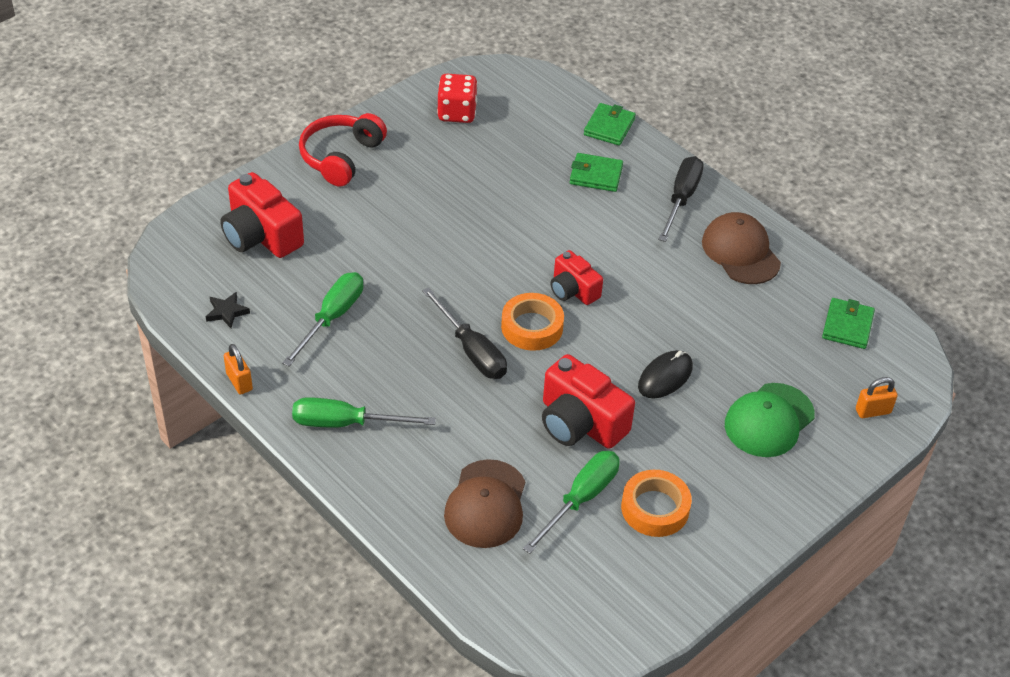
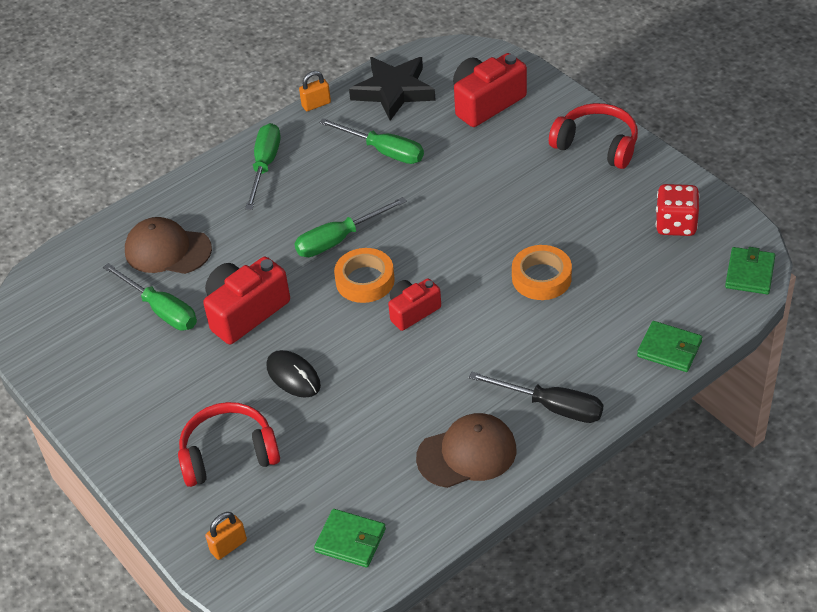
camera: 100 degrees right, 0 degrees up
black star [206,292,250,328] -> black star [349,57,436,121], size x2.30
black screwdriver [422,287,507,379] -> green screwdriver [295,197,407,257]
green wallet [570,153,623,192] -> green wallet moved to [725,247,775,295]
orange tape [621,470,692,537] -> orange tape moved to [512,245,572,300]
green cap [725,383,815,457] -> red headphones [178,402,280,487]
orange padlock [856,377,898,418] -> orange padlock turned 60 degrees clockwise [205,512,247,560]

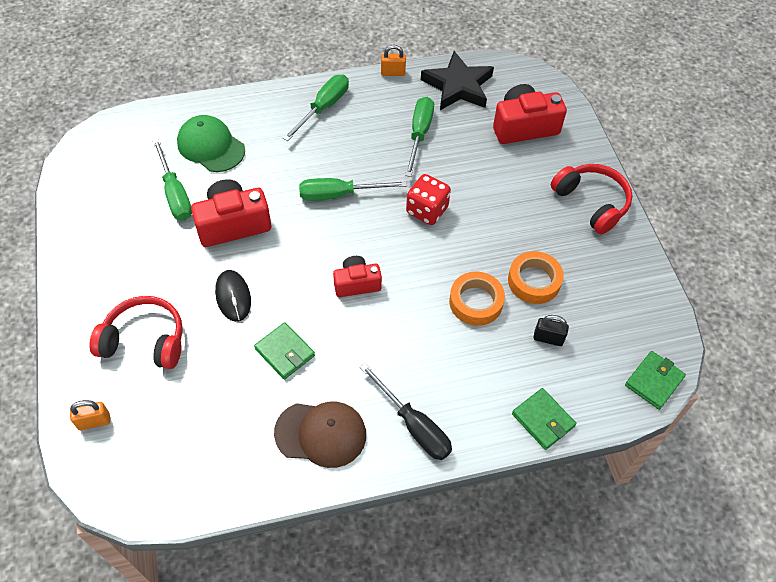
camera: 20 degrees right, 10 degrees up
brown cap [125,217,212,274] -> green cap [177,115,245,172]
green wallet [314,509,386,568] -> green wallet moved to [254,322,315,379]
green screwdriver [319,118,424,164] -> green screwdriver turned 135 degrees counterclockwise [405,97,434,177]
orange tape [334,248,395,303] -> orange tape moved to [508,251,564,304]
red dice [656,184,700,236] -> red dice moved to [406,174,451,225]
none -> black padlock [533,315,569,346]

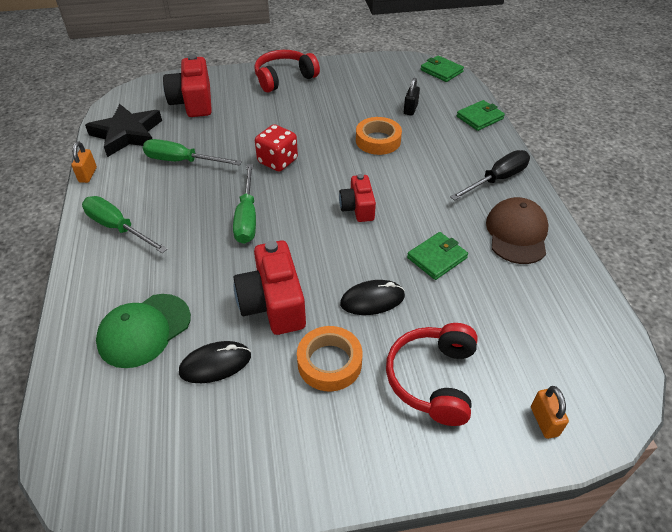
camera: 85 degrees left, 10 degrees down
green screwdriver [153,139,192,221] -> black mouse [179,341,251,383]
orange tape [508,251,564,304] -> orange tape moved to [297,326,363,392]

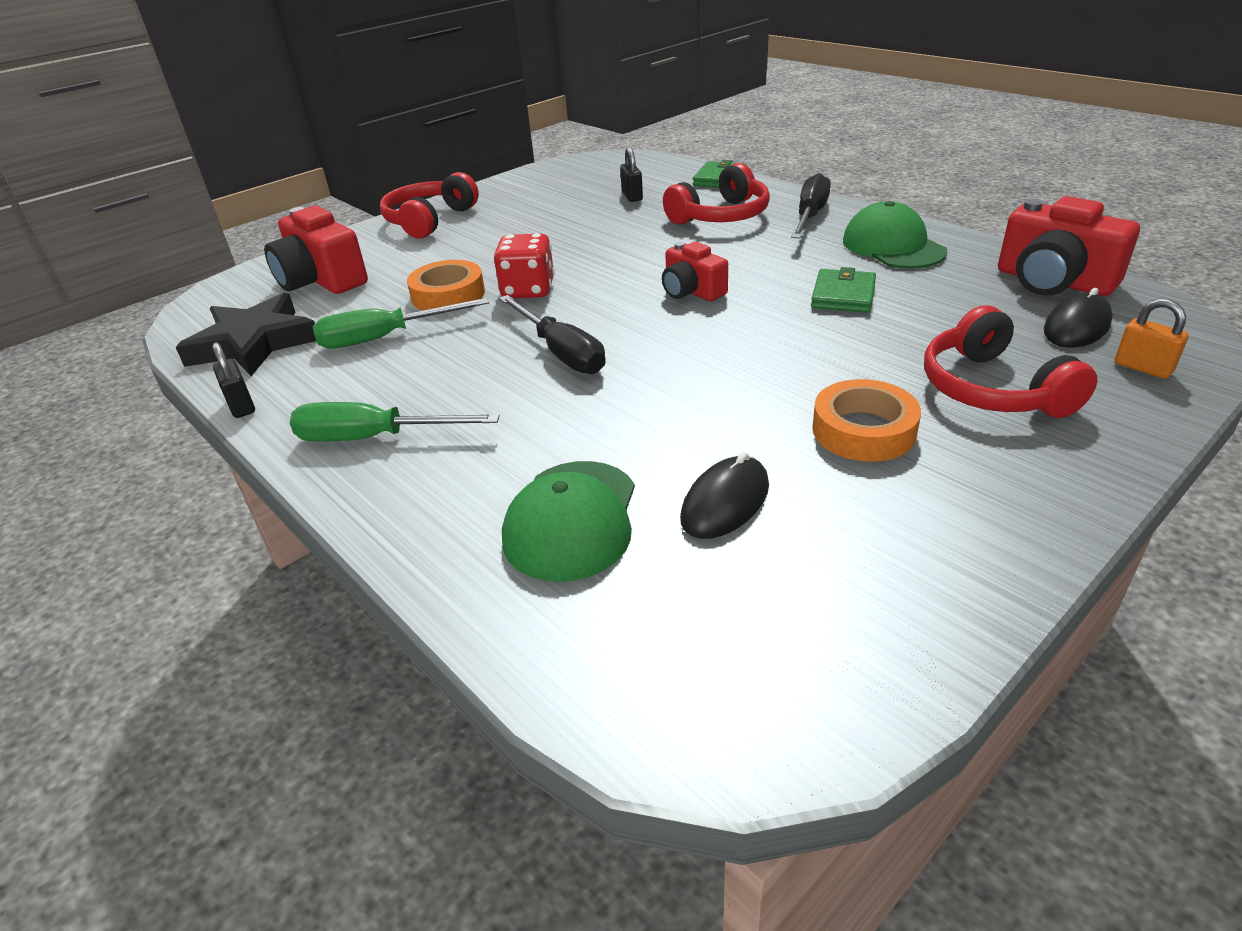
camera: 30 degrees left, 10 degrees down
orange padlock [71,141,97,183] -> black padlock [212,342,255,418]
green screwdriver [233,164,256,244] -> black screwdriver [499,295,605,374]
red camera [233,240,306,335] -> red camera moved to [998,196,1140,296]
black mouse [340,280,405,315] -> black mouse moved to [1044,288,1113,348]
orange tape [356,117,402,155] -> orange tape moved to [407,260,485,310]
green wallet [421,56,464,82] -> none
brown cap [486,197,549,264] -> green cap [843,201,947,269]
none -> red headphones [663,163,770,225]

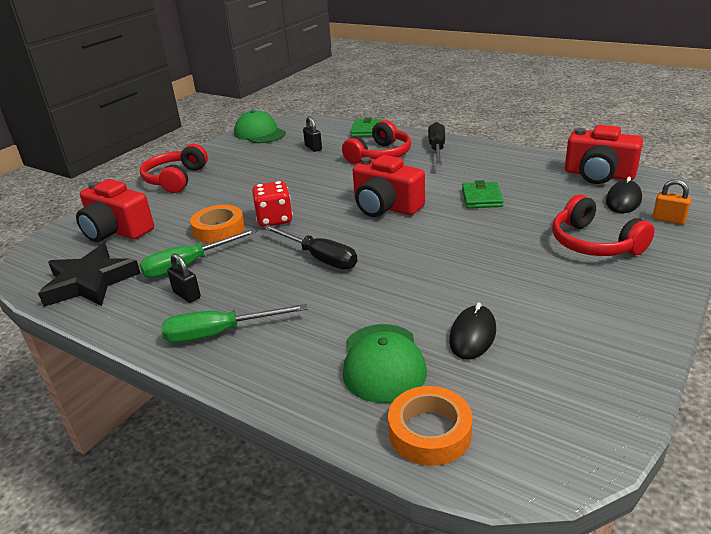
camera: 15 degrees left, 5 degrees down
black padlock [212,342,255,418] -> black padlock moved to [167,253,201,303]
red camera [662,242,728,301] -> red camera [353,155,425,217], size x1.62
orange tape [812,379,921,462] -> orange tape moved to [388,386,473,466]
green cap [843,201,947,269] -> green cap moved to [234,110,286,143]

